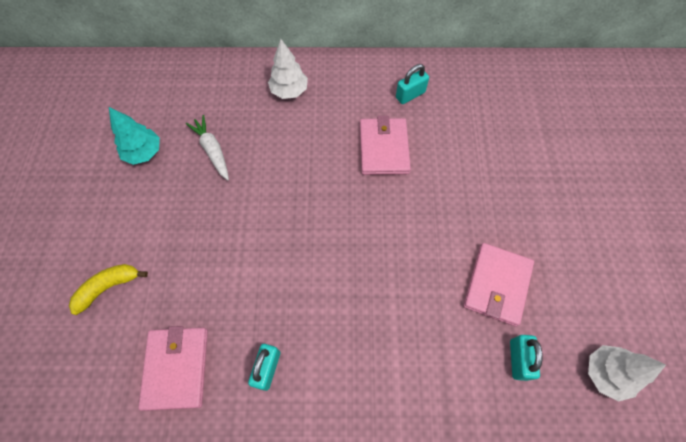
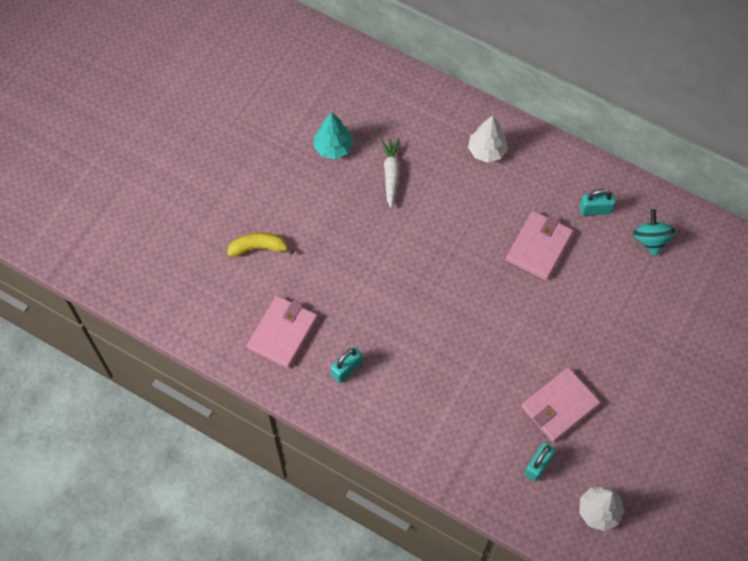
camera: 30 degrees right, 0 degrees up
none -> turquoise spinning top [633,209,676,257]

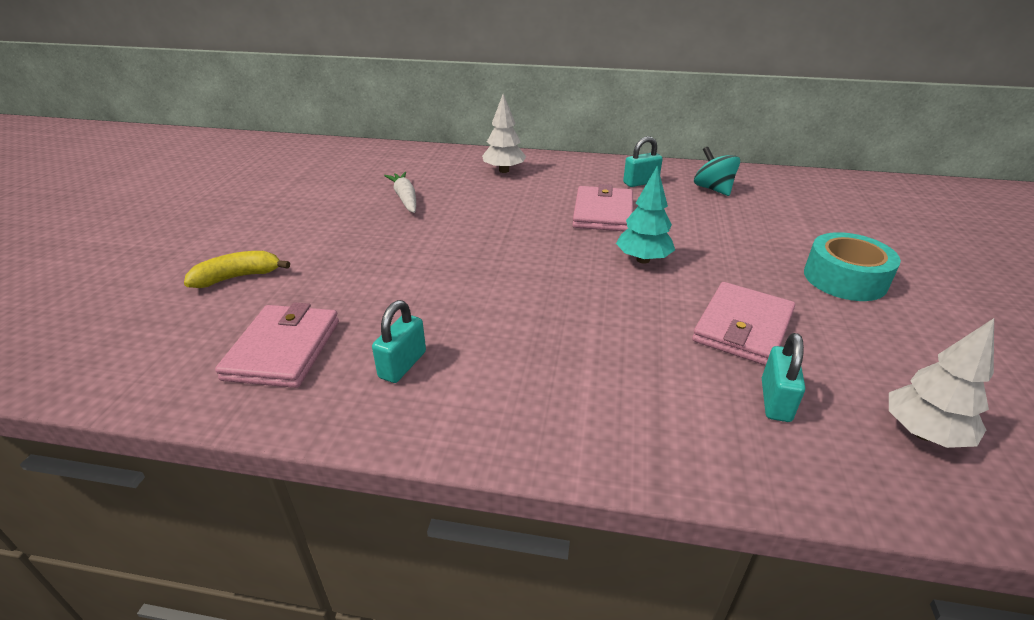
camera: 20 degrees left, 30 degrees down
turquoise tree [314,112,354,159] -> turquoise tree moved to [616,165,675,264]
none -> turquoise tape [804,232,901,301]

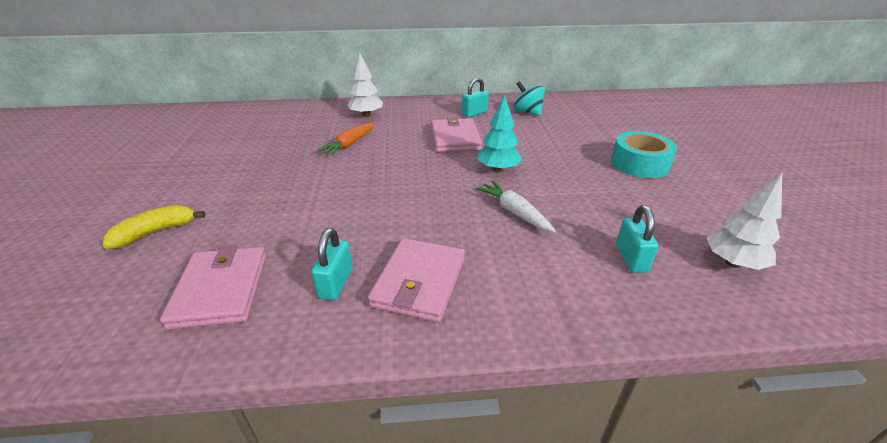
camera: 15 degrees left, 0 degrees up
white carrot [384,172,416,213] -> white carrot moved to [476,181,556,233]
pink wallet [692,282,795,366] -> pink wallet moved to [368,238,465,323]
none -> orange carrot [317,123,375,156]

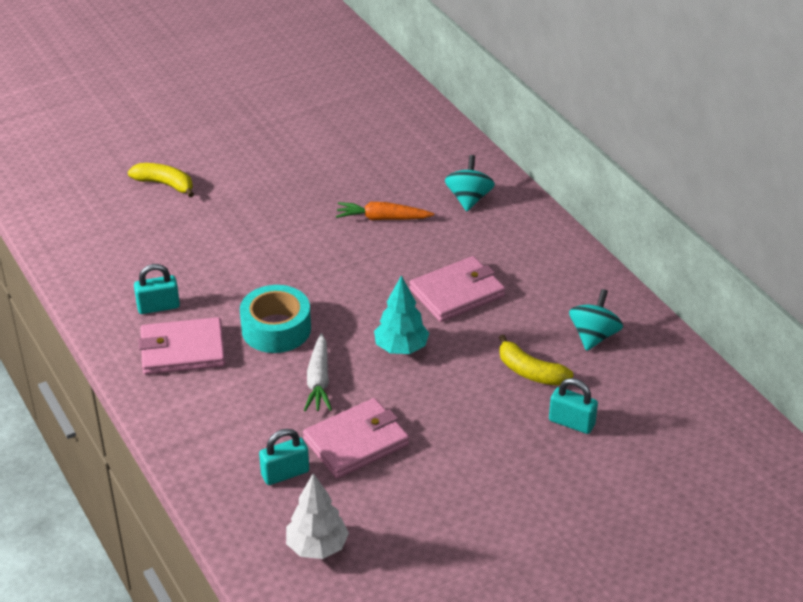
camera: 65 degrees right, 5 degrees up
pink wallet [160,245,266,330] -> pink wallet moved to [303,398,409,479]
white tree [348,53,383,117] -> turquoise spinning top [445,155,495,211]
turquoise padlock [462,77,489,117] -> turquoise padlock moved to [549,378,598,434]
white carrot [476,181,556,233] -> white carrot turned 150 degrees clockwise [304,333,332,411]
turquoise tape [611,131,677,178] -> turquoise tape moved to [240,285,311,353]
none -> yellow banana [499,334,573,386]

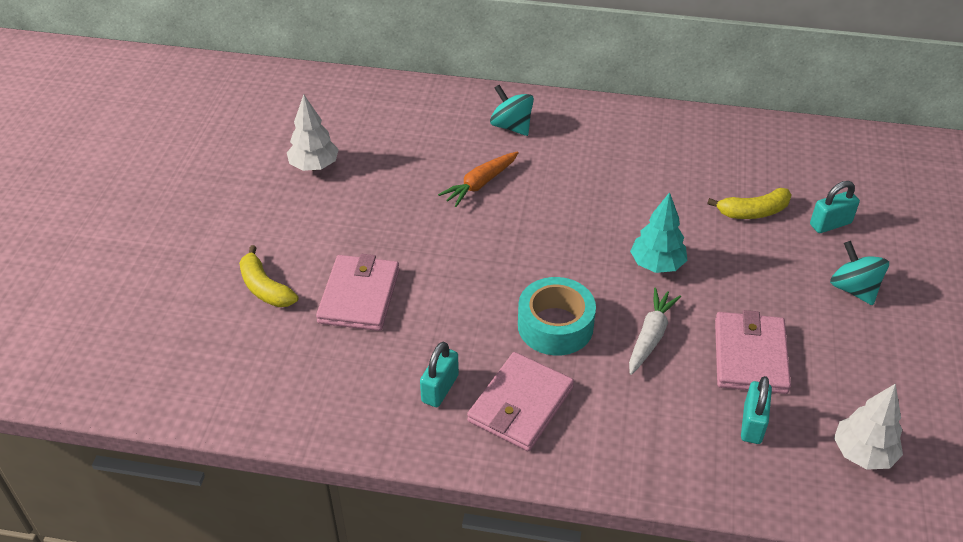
camera: 50 degrees left, 5 degrees up
yellow banana [128,163,194,197] -> yellow banana turned 105 degrees counterclockwise [239,245,298,307]
white carrot [304,333,332,411] -> white carrot turned 105 degrees counterclockwise [629,288,681,375]
pink wallet [410,256,505,322] -> pink wallet moved to [316,254,399,331]
turquoise spinning top [569,289,623,351] -> turquoise spinning top moved to [830,241,889,305]
none -> white tree [287,94,339,171]

